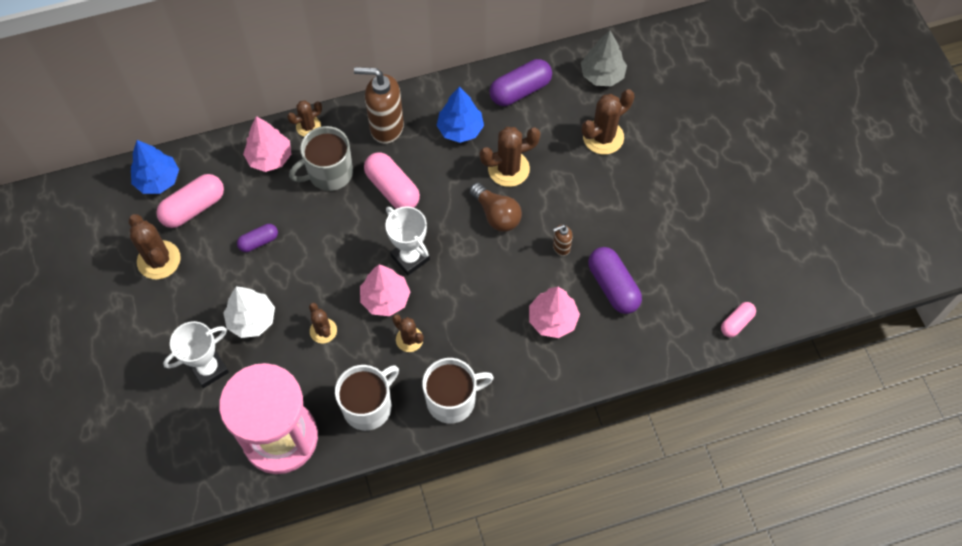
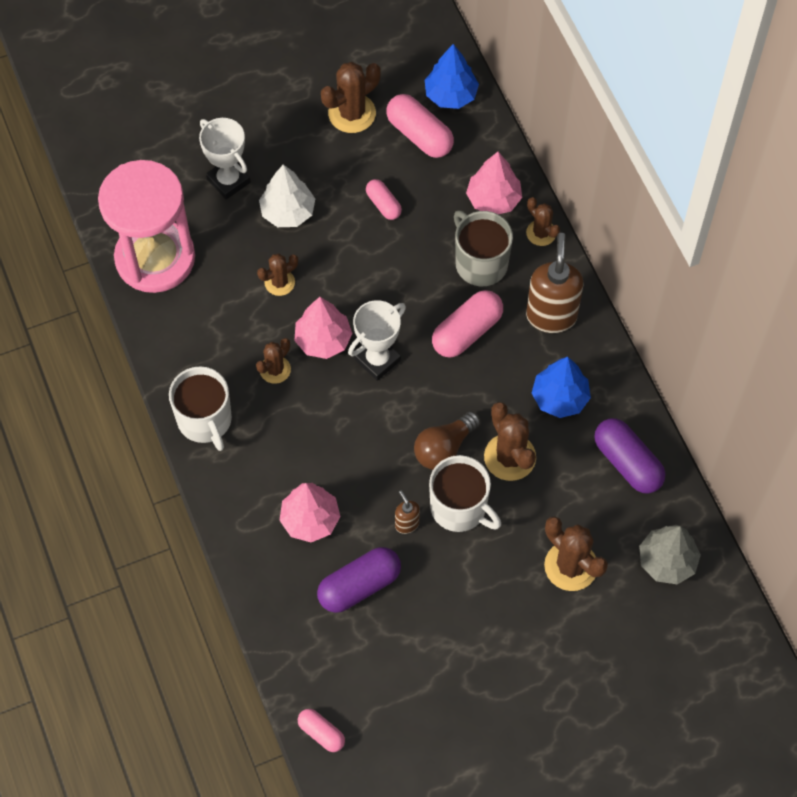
camera: 85 degrees right, 0 degrees up
purple capsule [237,224,278,252] -> pink capsule [366,179,402,220]
white mug [335,365,399,431] -> white mug moved to [429,455,501,532]

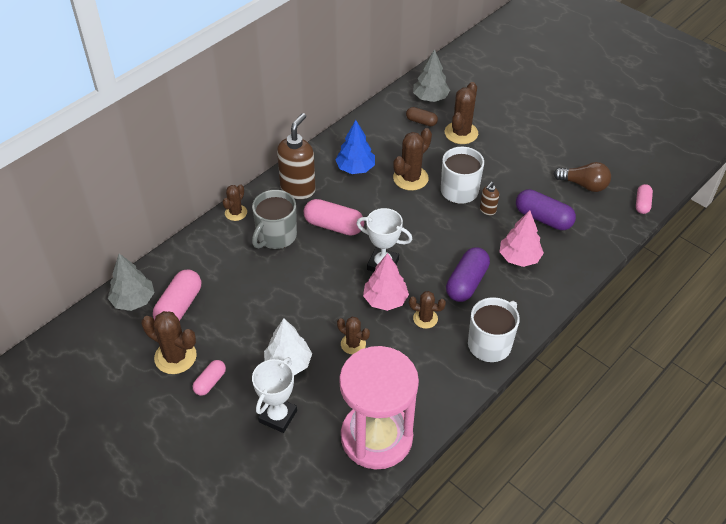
camera: 115 degrees left, 15 degrees down
pink capsule [366,179,402,220] -> pink capsule moved to [193,360,226,396]
brown light bulb [414,411,480,470] -> brown light bulb moved to [553,162,611,192]
blue tree [425,44,479,109] -> grey tree [108,254,155,311]
pink tree [466,152,522,214] -> none
brown soap dispenser [526,233,584,333] -> brown soap dispenser turned 135 degrees clockwise [277,113,316,199]
purple capsule [594,418,665,494] -> purple capsule moved to [446,247,490,302]
none -> brown capsule [406,107,438,126]

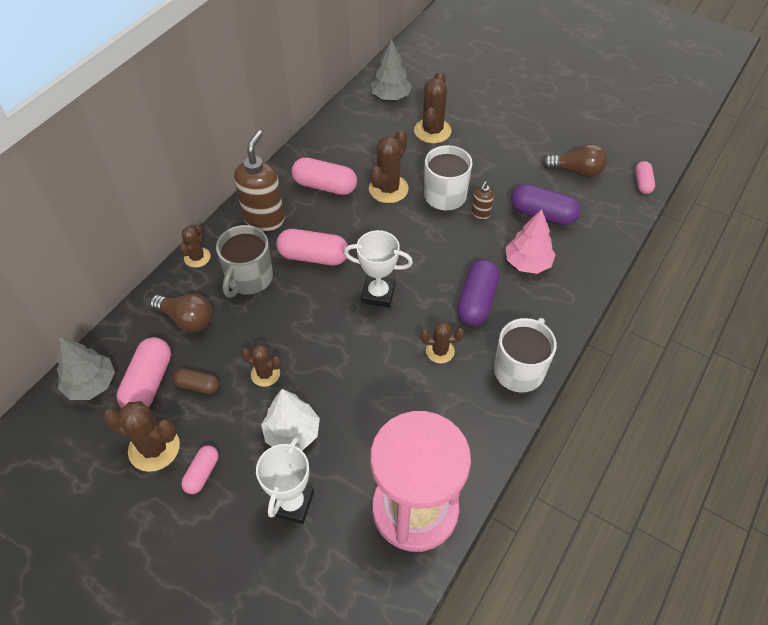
camera: 10 degrees left, 5 degrees up
blue tree [335,120,375,174] -> pink capsule [292,157,357,195]
brown cactus [337,317,370,355] -> brown cactus moved to [241,345,281,387]
pink tree [363,253,409,311] -> none
brown capsule [406,107,438,126] -> brown capsule moved to [173,368,220,394]
none -> brown light bulb [150,294,212,332]

